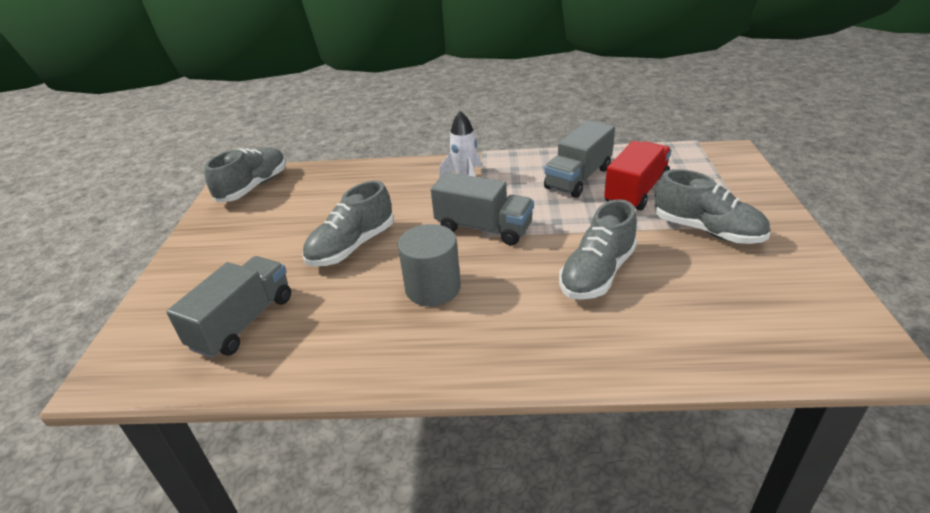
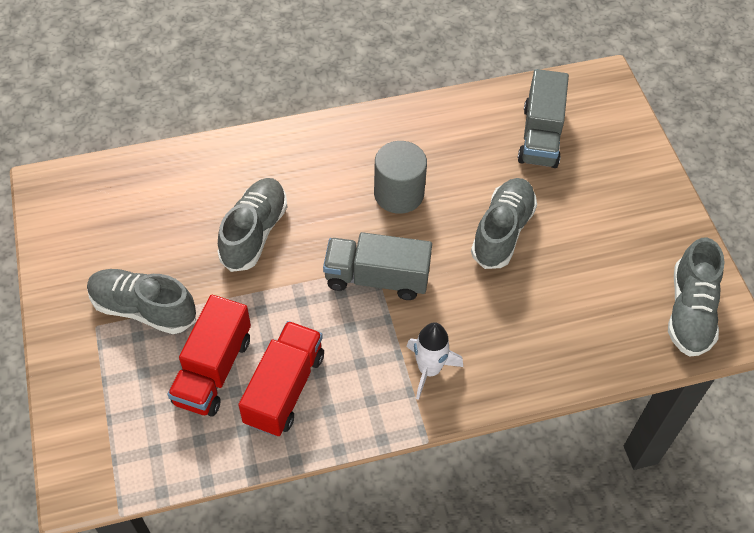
camera: 160 degrees right, 20 degrees up
grey truck [544,120,615,198] -> red truck [239,321,324,437]

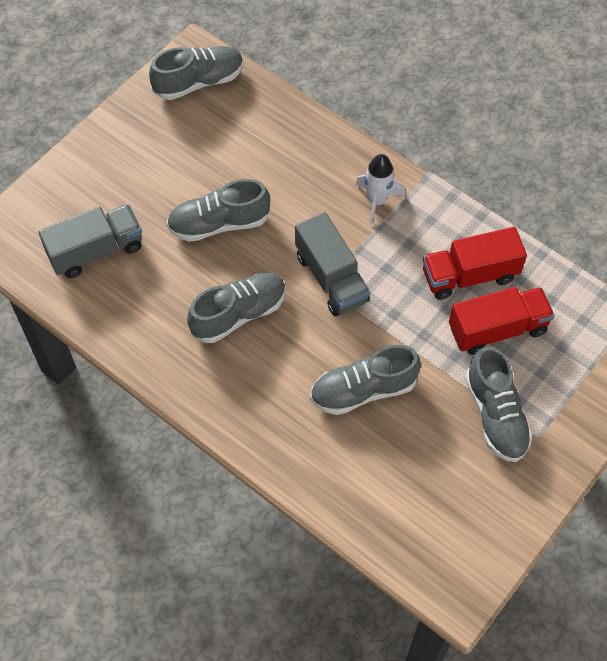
camera: 125 degrees left, 5 degrees up
grey cylinder [374,141,427,214] -> grey shoe [187,273,286,343]

